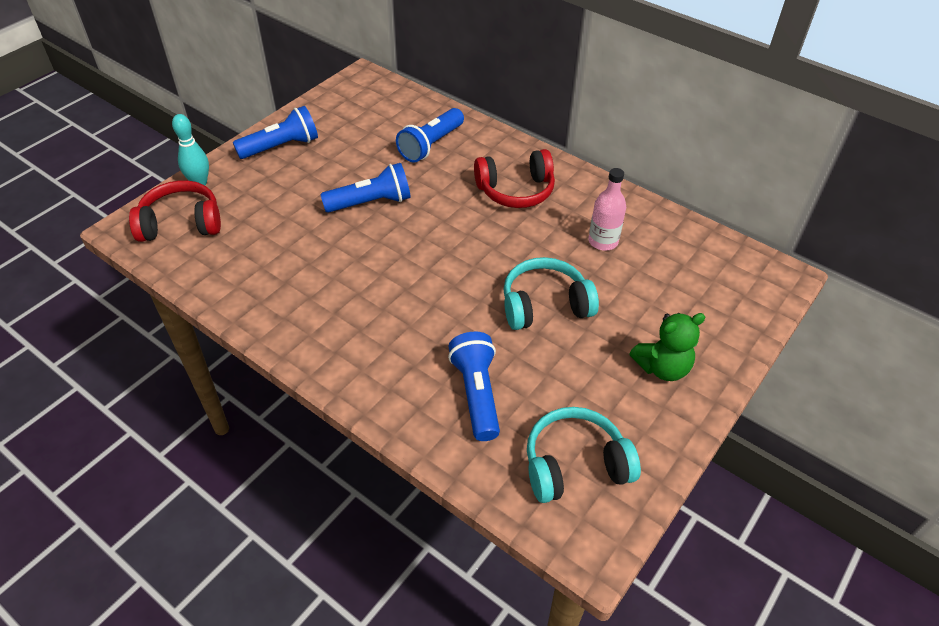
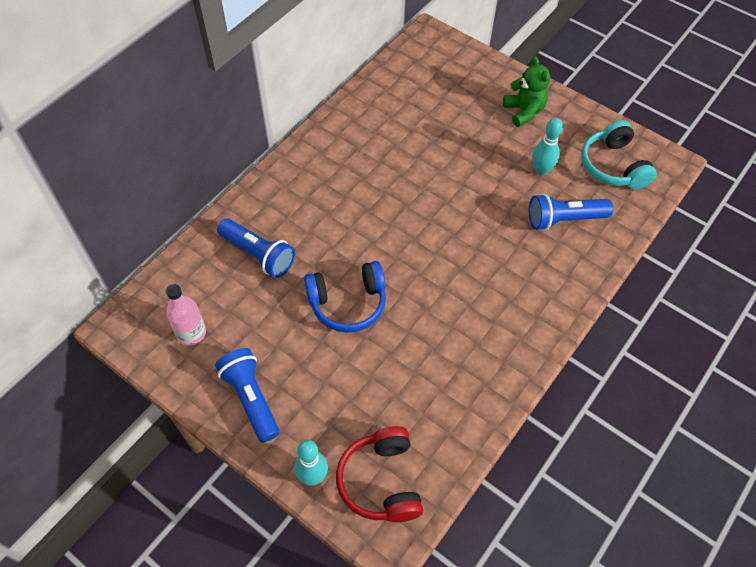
camera: 90 degrees left, 10 degrees up
blue flashlight [320,163,411,213] -> blue headphones [304,261,386,333]
red headphones [474,149,555,208] -> none
turquoise headphones [503,257,599,330] -> none
pink bottle [588,168,626,251] -> pink bottle moved to [166,284,206,346]
none -> turquoise bowling pin [532,118,563,176]

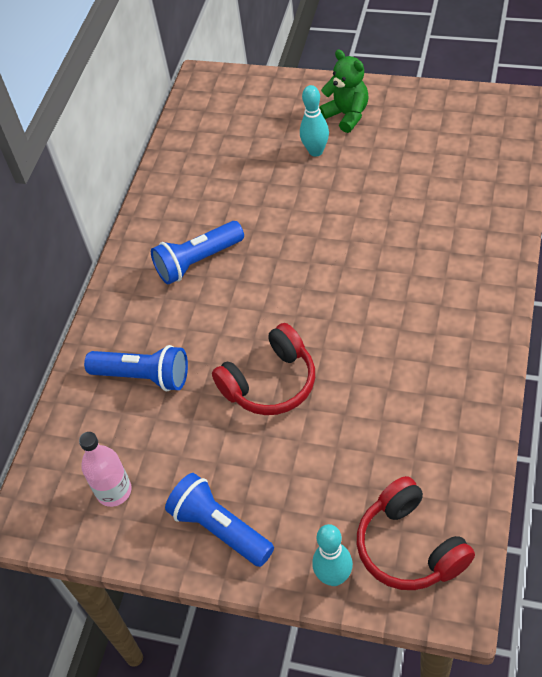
camera: 15 degrees left, 5 degrees down
blue headphones [304,261,386,333] -> red headphones [212,323,315,415]
blue flashlight [529,194,613,231] -> blue flashlight moved to [151,221,244,284]
turquoise bowling pin [532,118,563,176] -> turquoise bowling pin moved to [300,85,329,157]
turquoise headphones [581,120,657,189] -> none

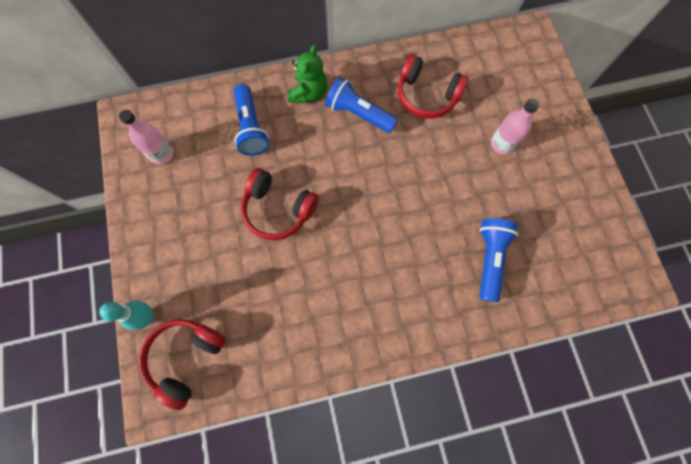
camera: 55 degrees right, 20 degrees up
blue flashlight [165,473,274,567] -> blue flashlight moved to [479,218,518,302]
turquoise bowling pin [300,85,329,157] -> pink bottle [490,98,539,155]
green teddy bear [319,50,369,133] -> green teddy bear moved to [288,44,327,103]
none -> red headphones [398,54,469,119]

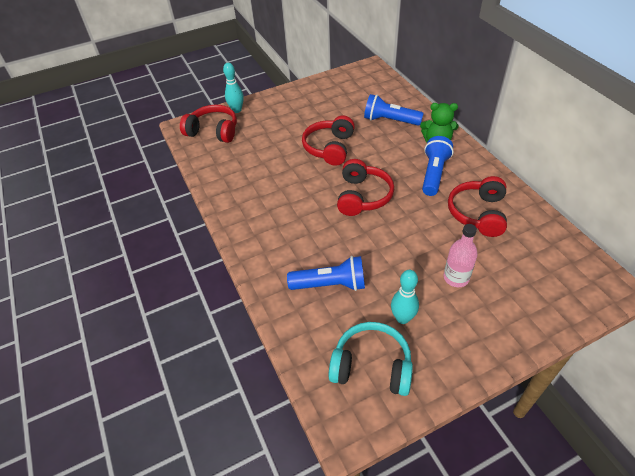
camera: 80 degrees right, 25 degrees down
pink bottle [119,110,174,165] -> none
blue flashlight [233,84,269,156] -> blue flashlight turned 45 degrees clockwise [364,94,424,126]
none -> turquoise headphones [328,322,413,396]
none -> red headphones [337,159,394,216]
none -> turquoise bowling pin [391,270,419,324]

